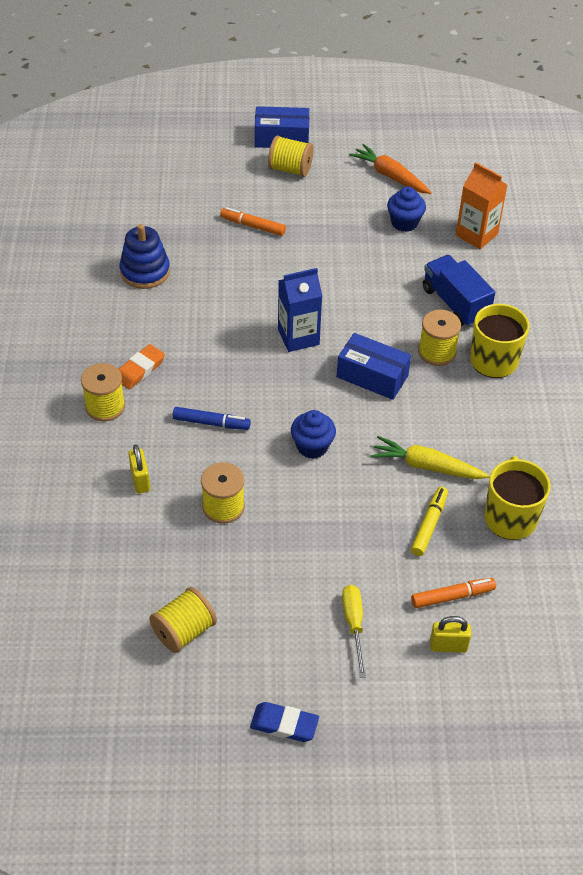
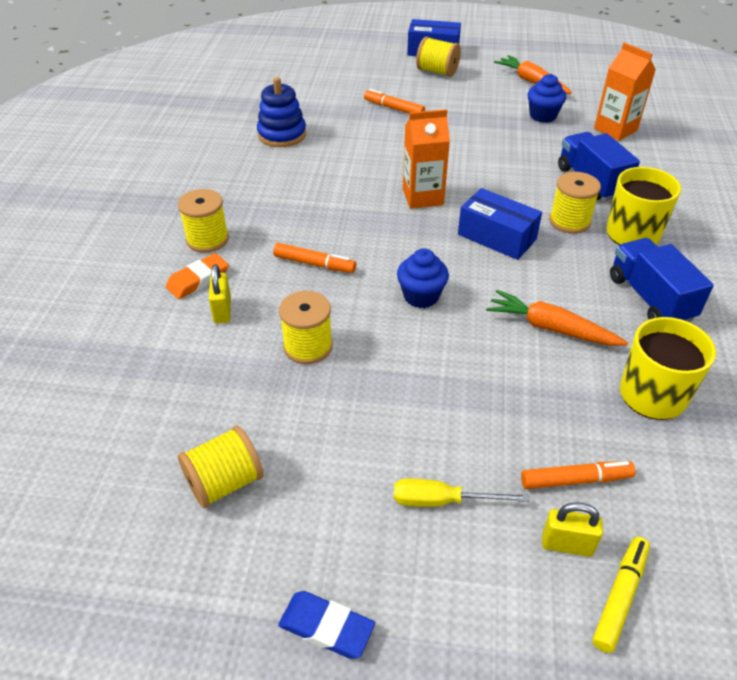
camera: 10 degrees right, 5 degrees down
orange eraser [119,344,165,389] -> orange eraser moved to [166,253,229,299]
blue marker [172,407,251,430] -> orange marker [273,243,356,273]
blue carton [278,268,322,352] -> orange carton [403,109,450,209]
yellow screwdriver [342,585,366,678] -> yellow screwdriver turned 90 degrees counterclockwise [394,478,530,507]
yellow carrot [371,436,490,479] -> orange carrot [486,290,628,346]
yellow marker [411,487,448,556] -> yellow marker moved to [592,537,650,653]
none -> blue truck [610,238,714,322]

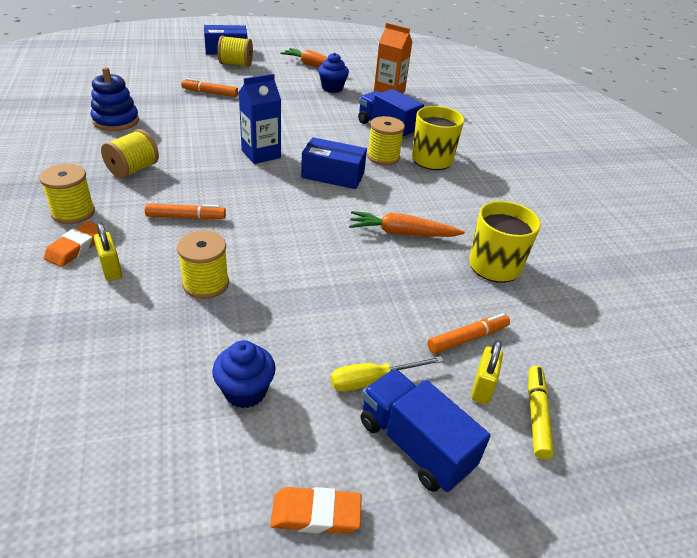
camera: 25 degrees left, 5 degrees down
yellow spool [178,426,263,508] -> yellow spool moved to [101,129,159,179]
blue eraser [278,591,375,659] -> orange eraser [270,487,362,534]
blue cupcake [397,249,449,308] -> blue cupcake moved to [212,340,276,408]
orange carton [403,109,450,209] -> blue carton [239,74,281,164]
yellow padlock [542,502,603,557] -> yellow padlock turned 60 degrees counterclockwise [471,340,503,404]
blue truck [610,238,714,322] -> blue truck moved to [361,369,491,492]

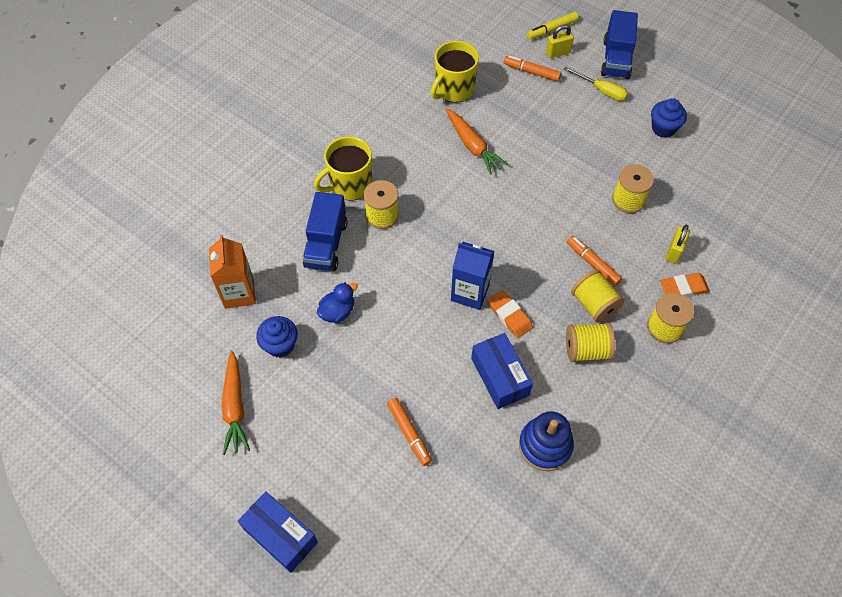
camera: 125 degrees left, 20 degrees up
yellow spool [217,35,253,67] -> yellow spool moved to [571,270,625,323]
orange eraser [270,487,362,534] -> orange eraser moved to [488,290,533,338]
blue box [301,137,367,189] -> blue box moved to [471,333,533,409]
none -> blue duck [317,282,358,323]

